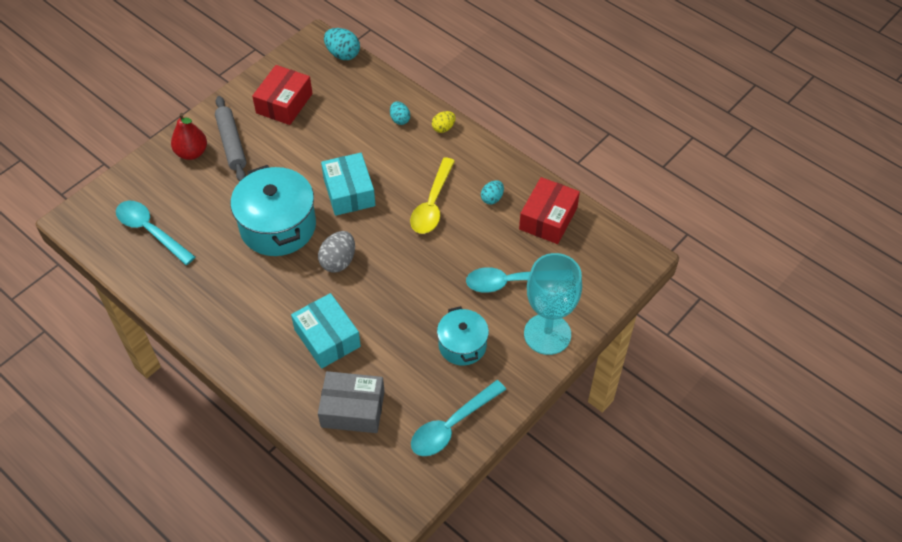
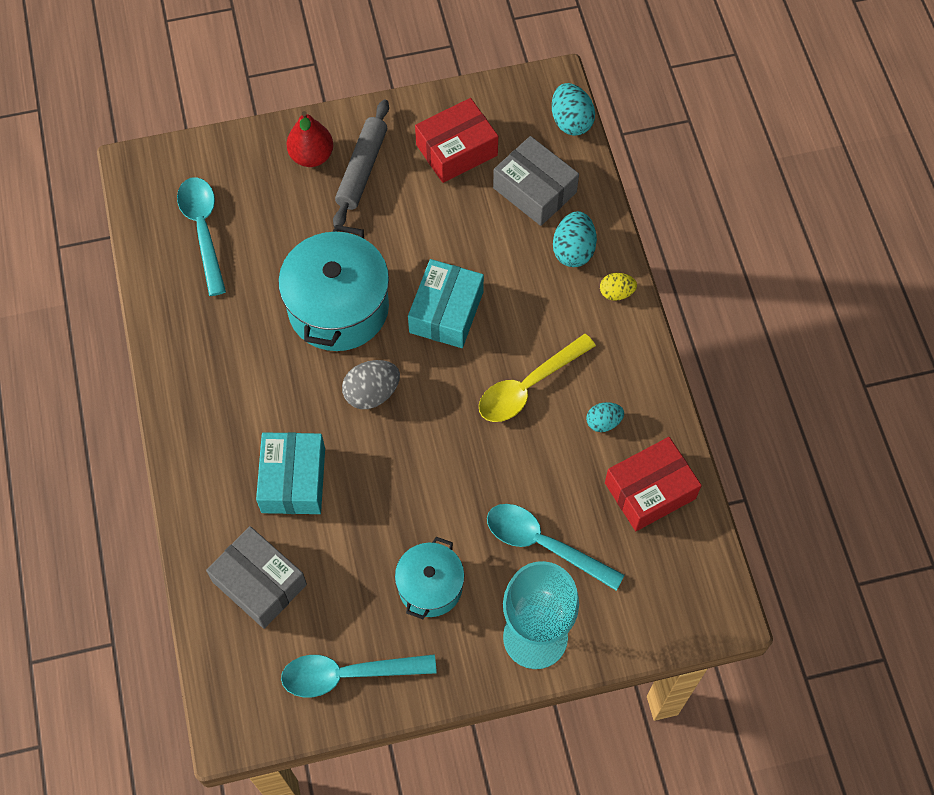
camera: 35 degrees right, 10 degrees up
turquoise egg [390,101,410,125] -> turquoise egg [553,211,597,267], size x1.58
none -> grey box [493,136,579,226]

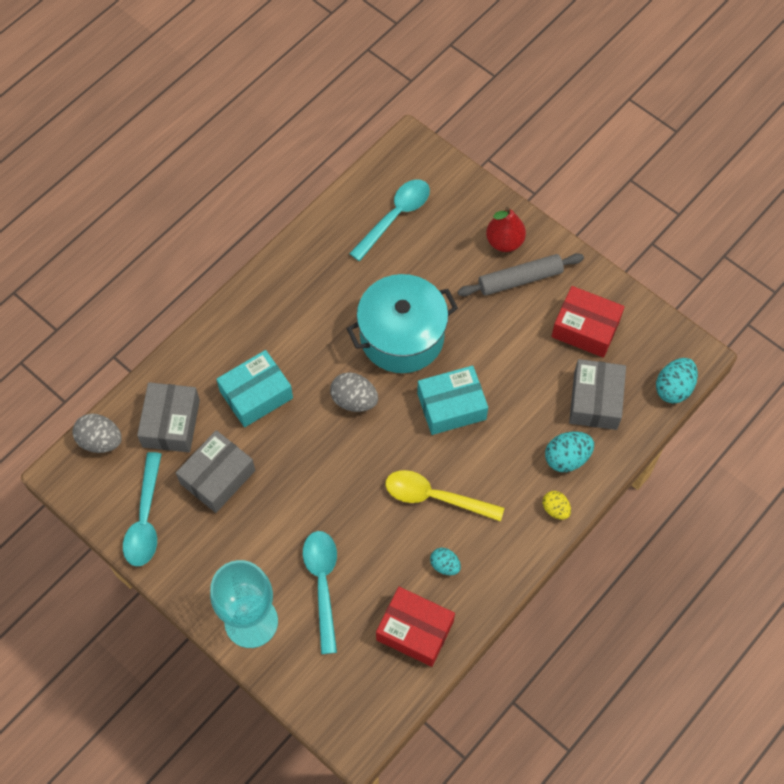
camera: 55 degrees right, 0 degrees up
turquoise spoon [281,654,437,697] -> turquoise spoon turned 135 degrees counterclockwise [123,452,162,566]
turquoise pot [395,537,465,619] -> none
none -> grey egg [73,414,122,453]
none -> grey box [176,430,255,513]

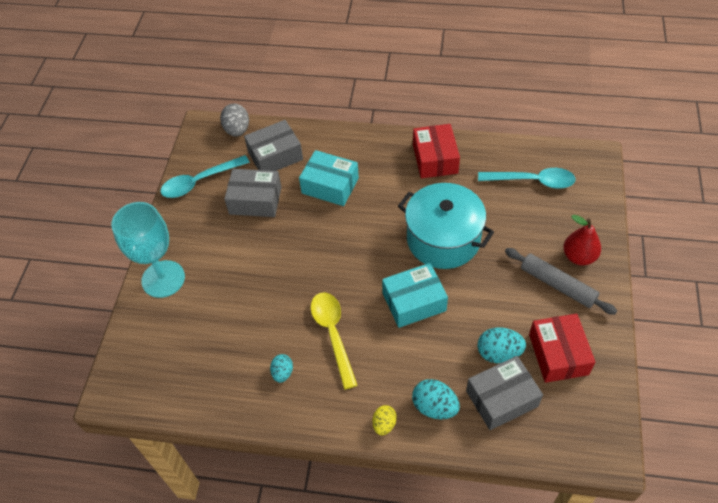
camera: 60 degrees right, 10 degrees down
turquoise spoon [303,531,337,654] -> none
grey egg [330,372,378,412] -> none
red box [376,587,455,667] -> red box moved to [413,124,460,178]
turquoise box [417,366,488,435] -> turquoise box turned 60 degrees counterclockwise [382,263,448,328]
turquoise egg [656,358,698,403] -> turquoise egg moved to [478,327,526,363]

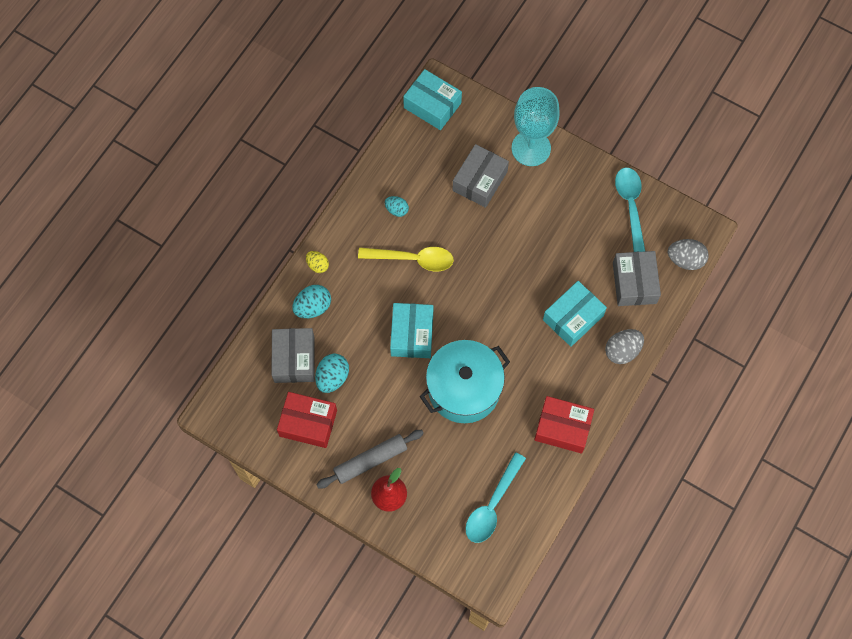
camera: 110 degrees right, 15 degrees up
grey box [224,169,281,217] -> grey box moved to [452,144,509,208]
none -> turquoise box [403,69,462,130]
none -> grey egg [605,329,644,364]

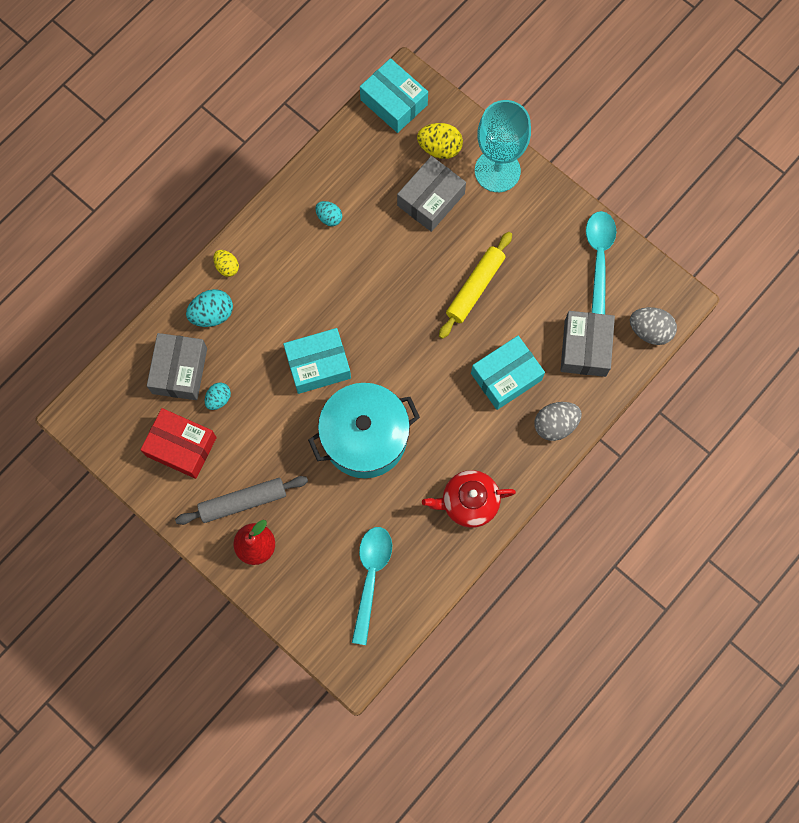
camera: 10 degrees right, 5 degrees up
turquoise egg [315,354,349,393] -> turquoise egg [205,382,231,410], size x0.63
yellow spoon [358,247,454,271] -> none
turquoise box [390,303,433,358] -> turquoise box turned 60 degrees clockwise [283,328,351,394]
turquoise spoon [465,452,526,543] -> turquoise spoon turned 150 degrees clockwise [352,527,392,645]
red box [534,396,594,453] -> red teapot [422,470,516,528]
none -> yellow egg [417,123,463,159]
none -> yellow rolling pin [439,232,512,339]

